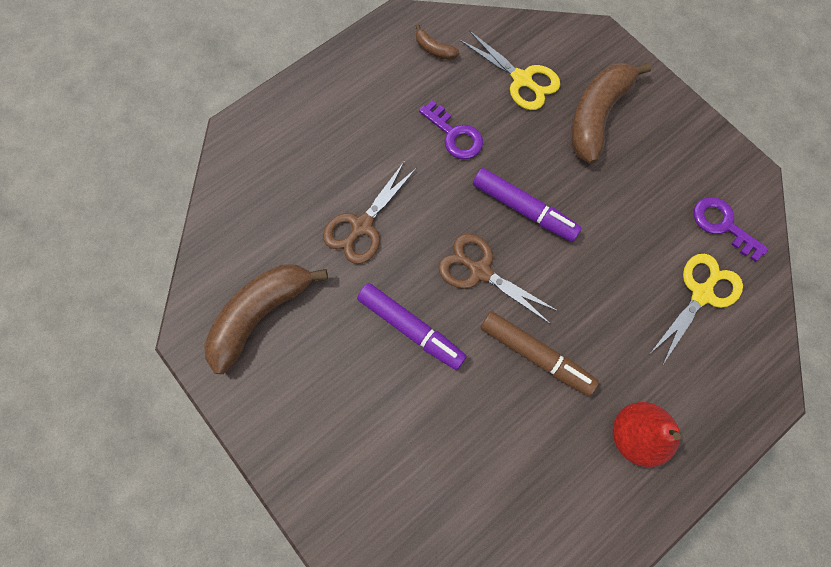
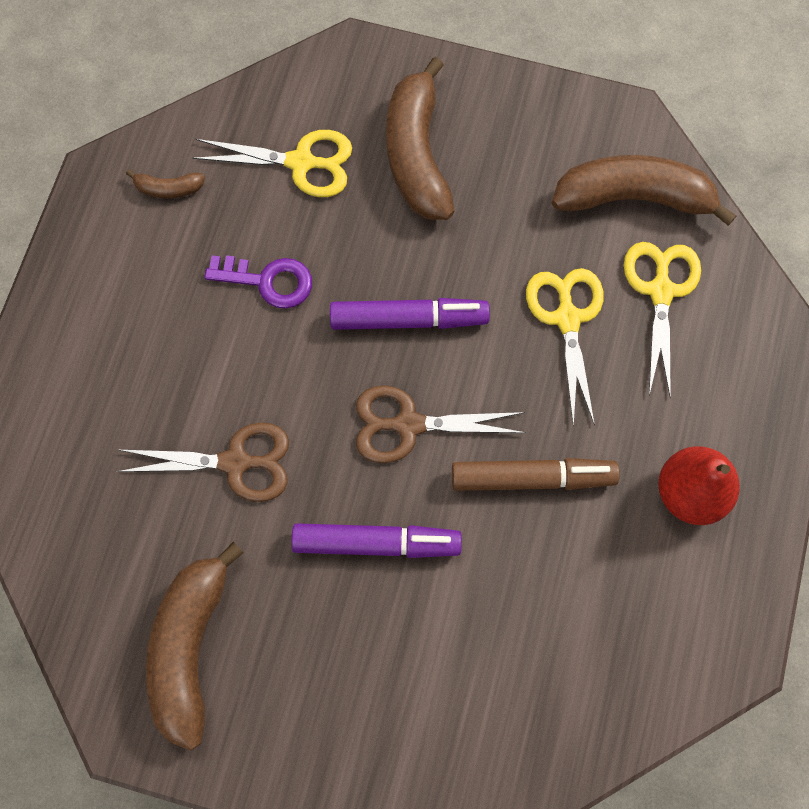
camera: 35 degrees left, 0 degrees up
brown scissors [323,161,417,264] -> brown scissors turned 90 degrees counterclockwise [116,422,289,502]
purple key [694,197,769,262] -> brown banana [552,155,736,226]
none -> yellow scissors [526,268,604,427]

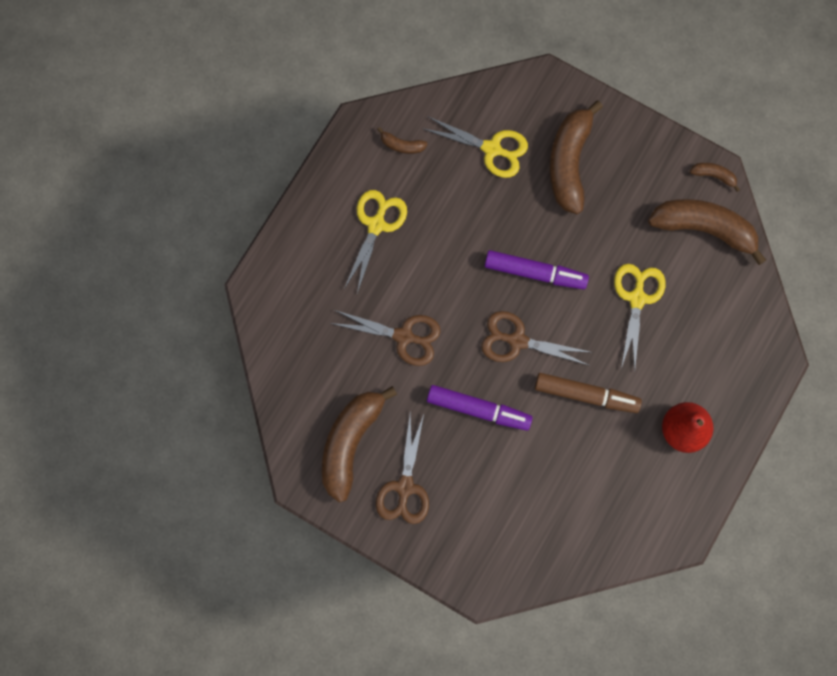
camera: 15 degrees right, 5 degrees up
purple key [204,255,312,309] -> none
yellow scissors [624,242,701,398] -> yellow scissors moved to [344,190,407,293]
none -> brown scissors [376,414,429,524]
none -> brown banana [690,163,740,192]

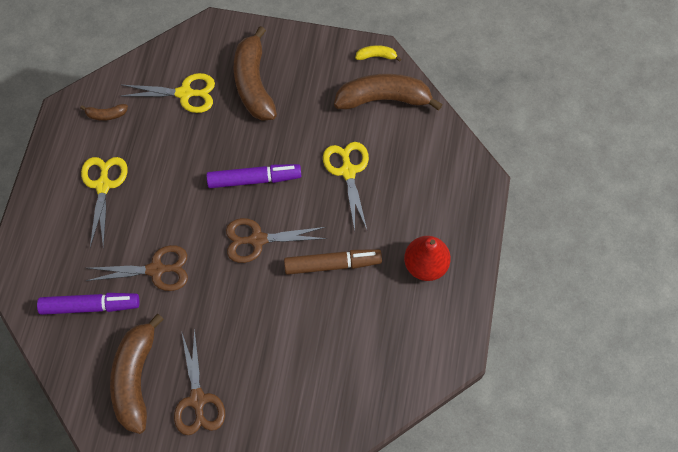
camera: 20 degrees left, 10 degrees down
purple marker [427,385,533,431] -> purple marker moved to [37,293,140,315]
brown banana [690,163,740,192] -> yellow banana [355,45,401,62]

